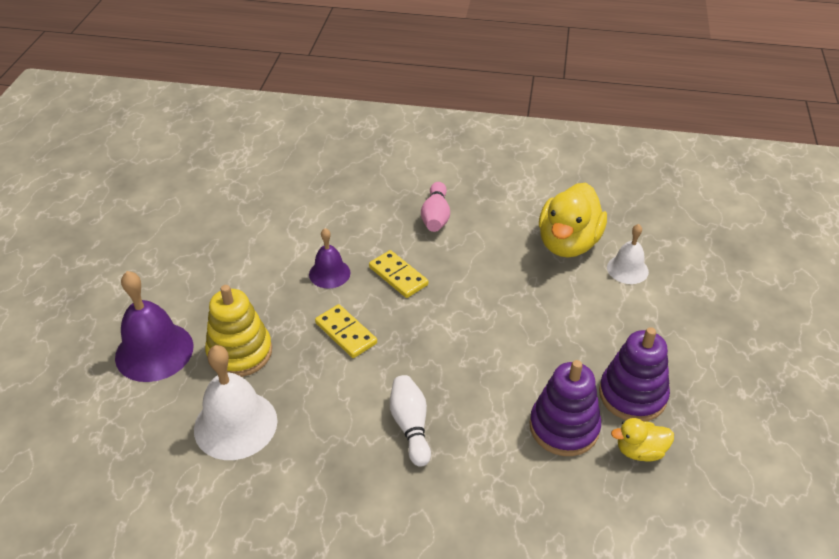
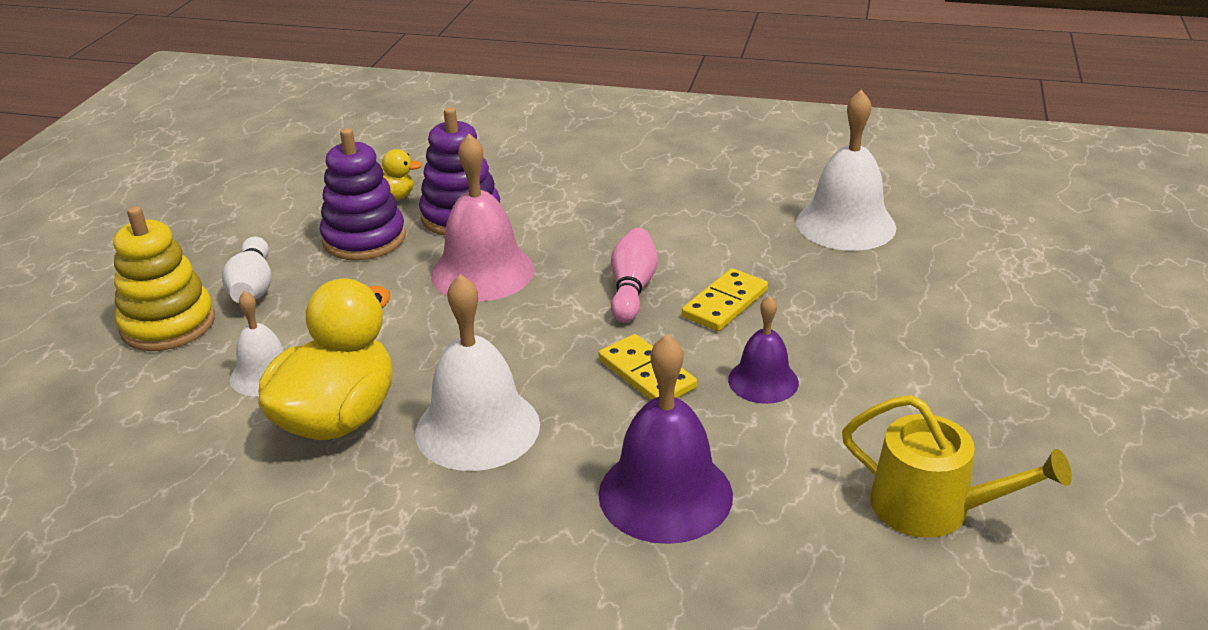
camera: 175 degrees left, 10 degrees down
purple bell [115,271,193,382] -> purple bell moved to [598,334,733,544]
yellow stacking toy [205,285,272,377] -> yellow stacking toy moved to [114,206,215,351]
yellow domino [315,304,377,358] -> yellow domino turned 75 degrees clockwise [682,268,768,331]
white bowling pin [390,375,431,467] -> white bowling pin moved to [222,237,271,303]
pink bowling pin [421,182,450,232] -> pink bowling pin moved to [611,228,658,322]
none -> white bell [415,274,540,471]
none -> pink bell [431,134,535,301]
none -> yellow watering can [842,395,1072,538]

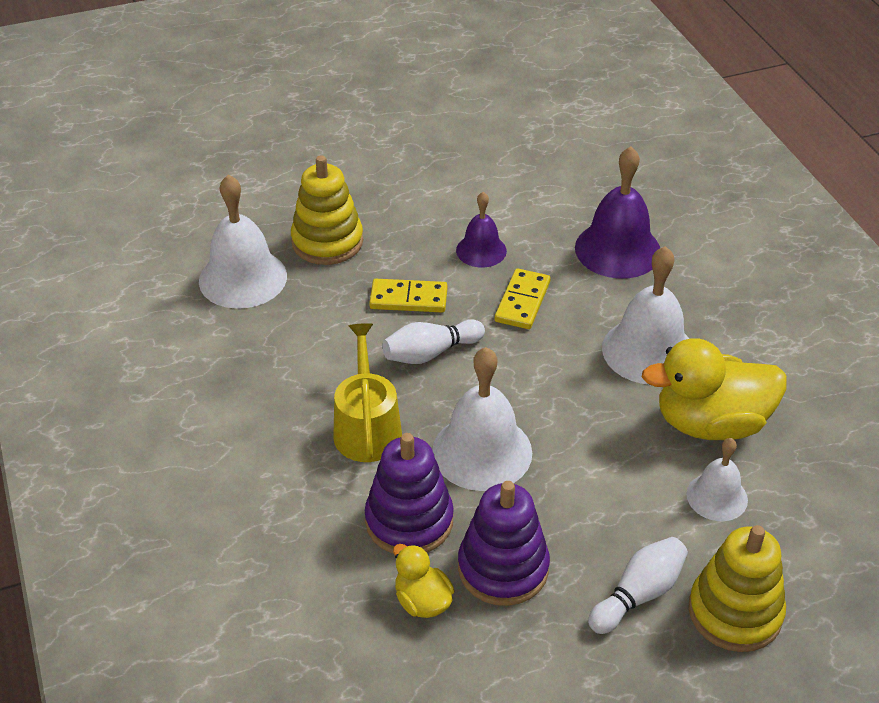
camera: 125 degrees left, 10 degrees up
pink bell [431,134,535,301] -> white bell [432,347,532,491]
pink bowling pin [611,228,658,322] -> white bowling pin [382,319,485,364]
yellow watering can [842,395,1072,538] -> yellow watering can moved to [333,323,402,462]
none -> yellow stacking toy [291,155,363,265]

